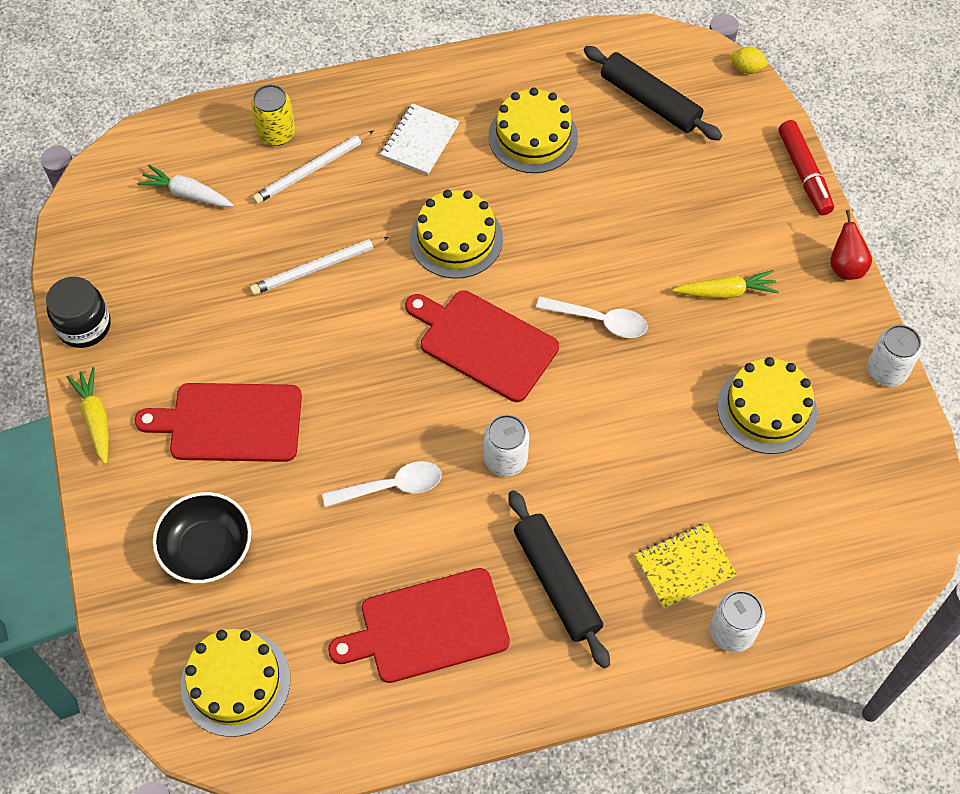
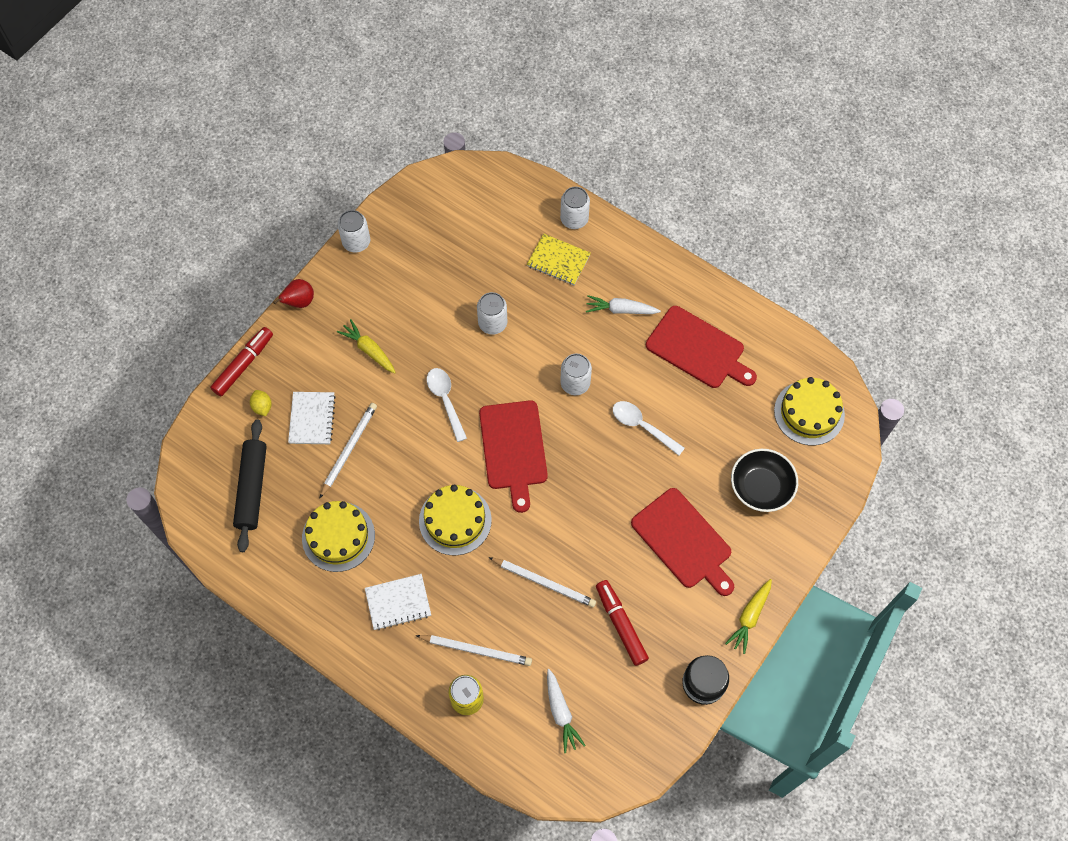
camera: 130 degrees left, 5 degrees up
black rolling pin [509,490,610,668] -> white carrot [586,295,661,314]
yellow cake [717,357,817,454] -> none
yellow lemon [730,47,768,74] -> yellow lemon moved to [250,390,272,416]
none -> white notebook [288,392,336,444]
none -> white pencil [320,403,377,498]
none -> white can [477,292,507,335]
none -> red marker [596,580,649,666]

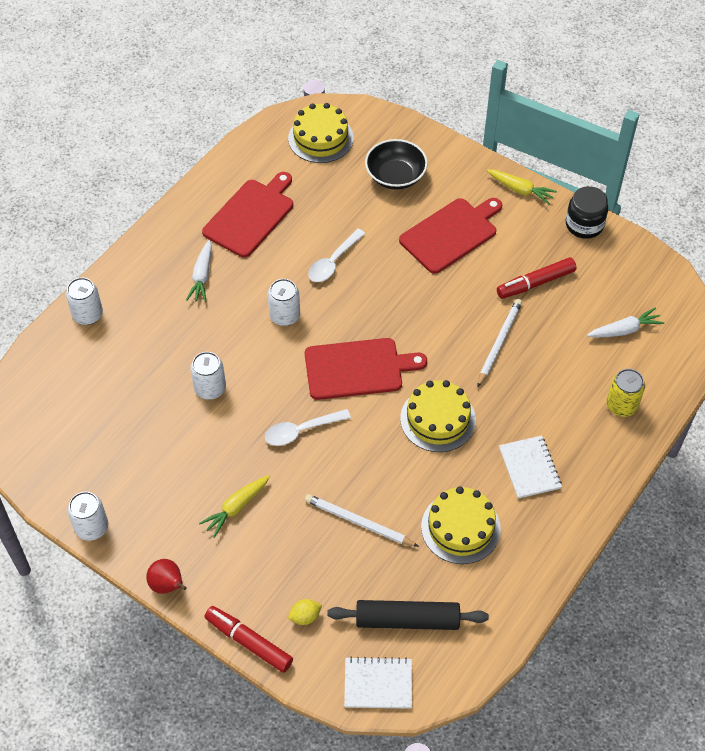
camera: 90 degrees left, 10 degrees down
white notebook [288,392,336,444] -> white notebook moved to [344,657,412,709]
white pencil [415,635,532,666] -> none
yellow notebook [527,233,591,285] -> none

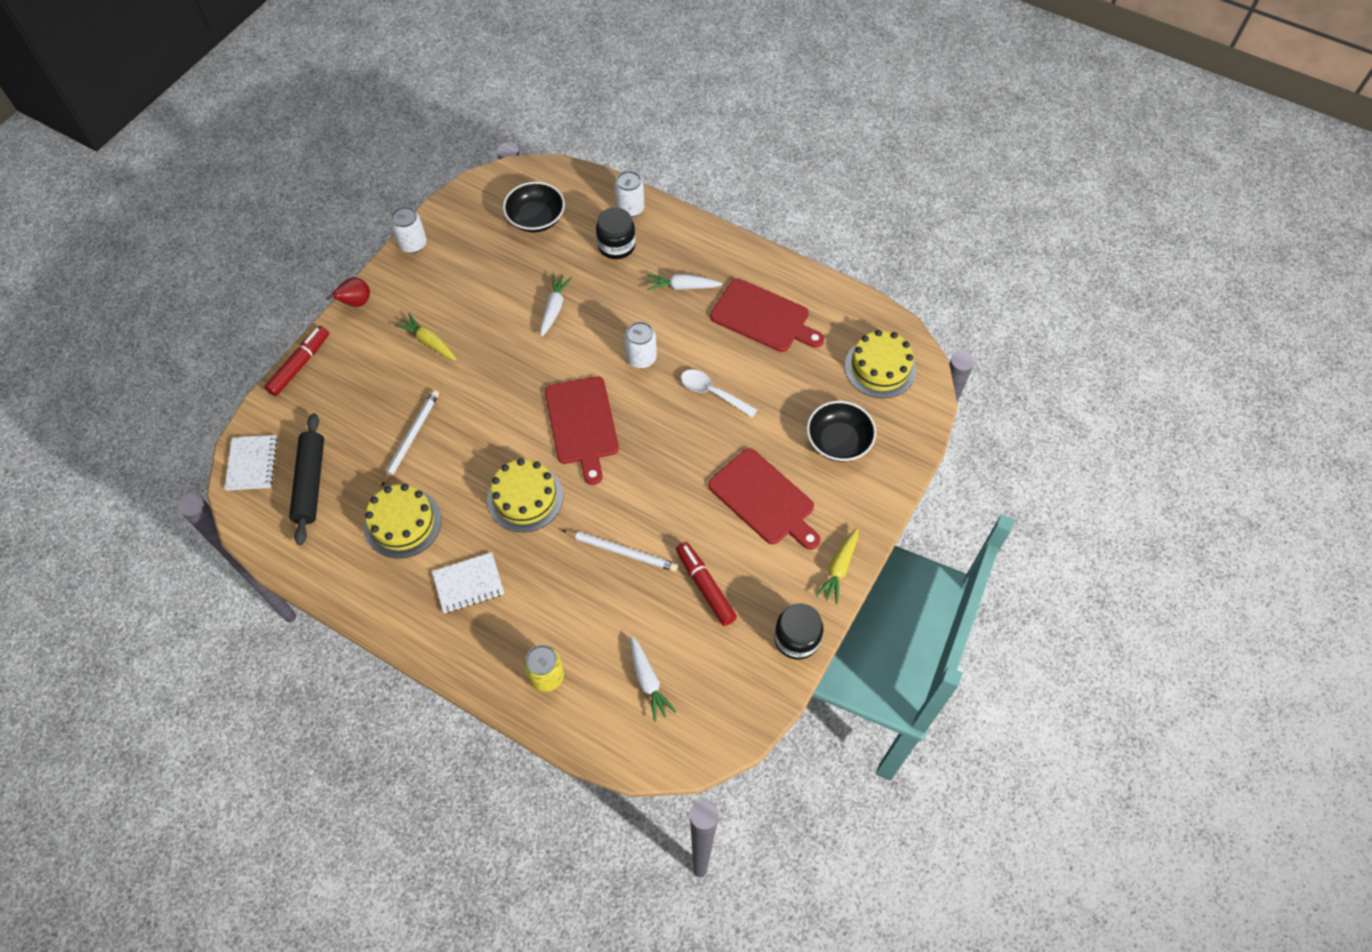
camera: 85 degrees right, 5 degrees up
white can [190,352,226,400] -> white carrot [540,274,572,337]
white spoon [265,409,351,446] -> none
yellow lemon [288,599,322,625] -> none
none -> black bowl [503,182,565,232]
none -> black jar [596,207,636,259]

